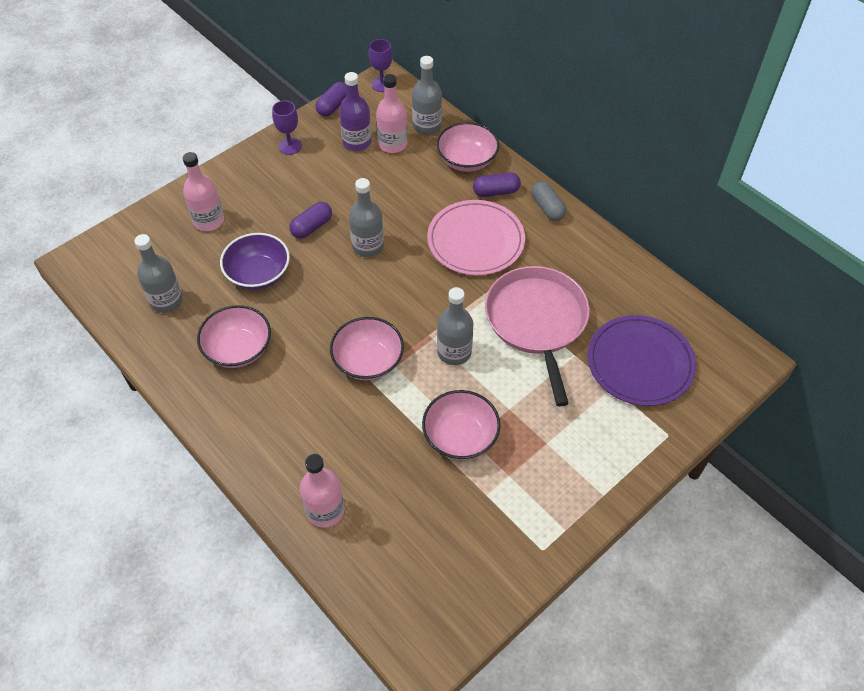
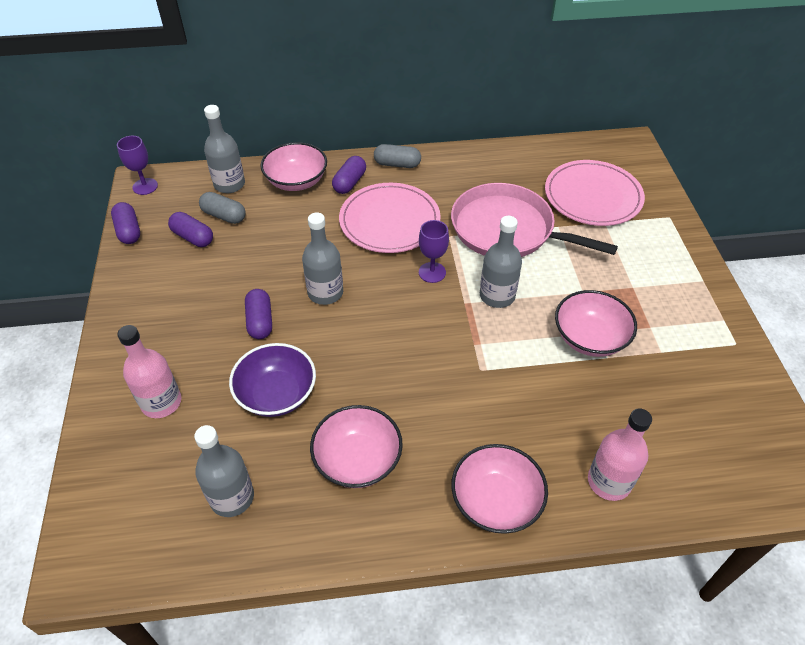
camera: 55 degrees left, 5 degrees down
purple goblet [272,100,302,155] -> purple goblet moved to [419,220,449,283]
pink bowl [330,317,404,380] -> pink bowl moved to [451,444,548,534]
purple bottle [339,72,372,151] -> purple capsule [168,212,213,247]
pink bottle [376,74,407,153] -> grey capsule [199,192,246,224]
purple plate [587,315,696,406] -> pink plate [545,160,645,226]

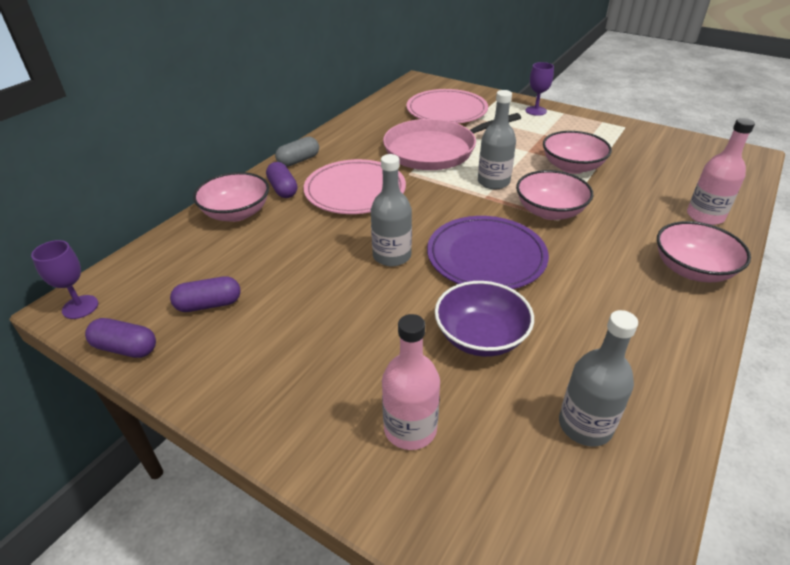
camera: 50 degrees left, 10 degrees down
grey capsule [199,192,246,224] -> none
grey bottle [204,105,245,193] -> none
purple capsule [245,289,272,339] -> none
pink bowl [310,405,403,488] -> pink bowl moved to [516,170,593,220]
purple goblet [419,220,449,283] -> purple goblet moved to [526,62,554,116]
none -> purple plate [427,216,549,289]

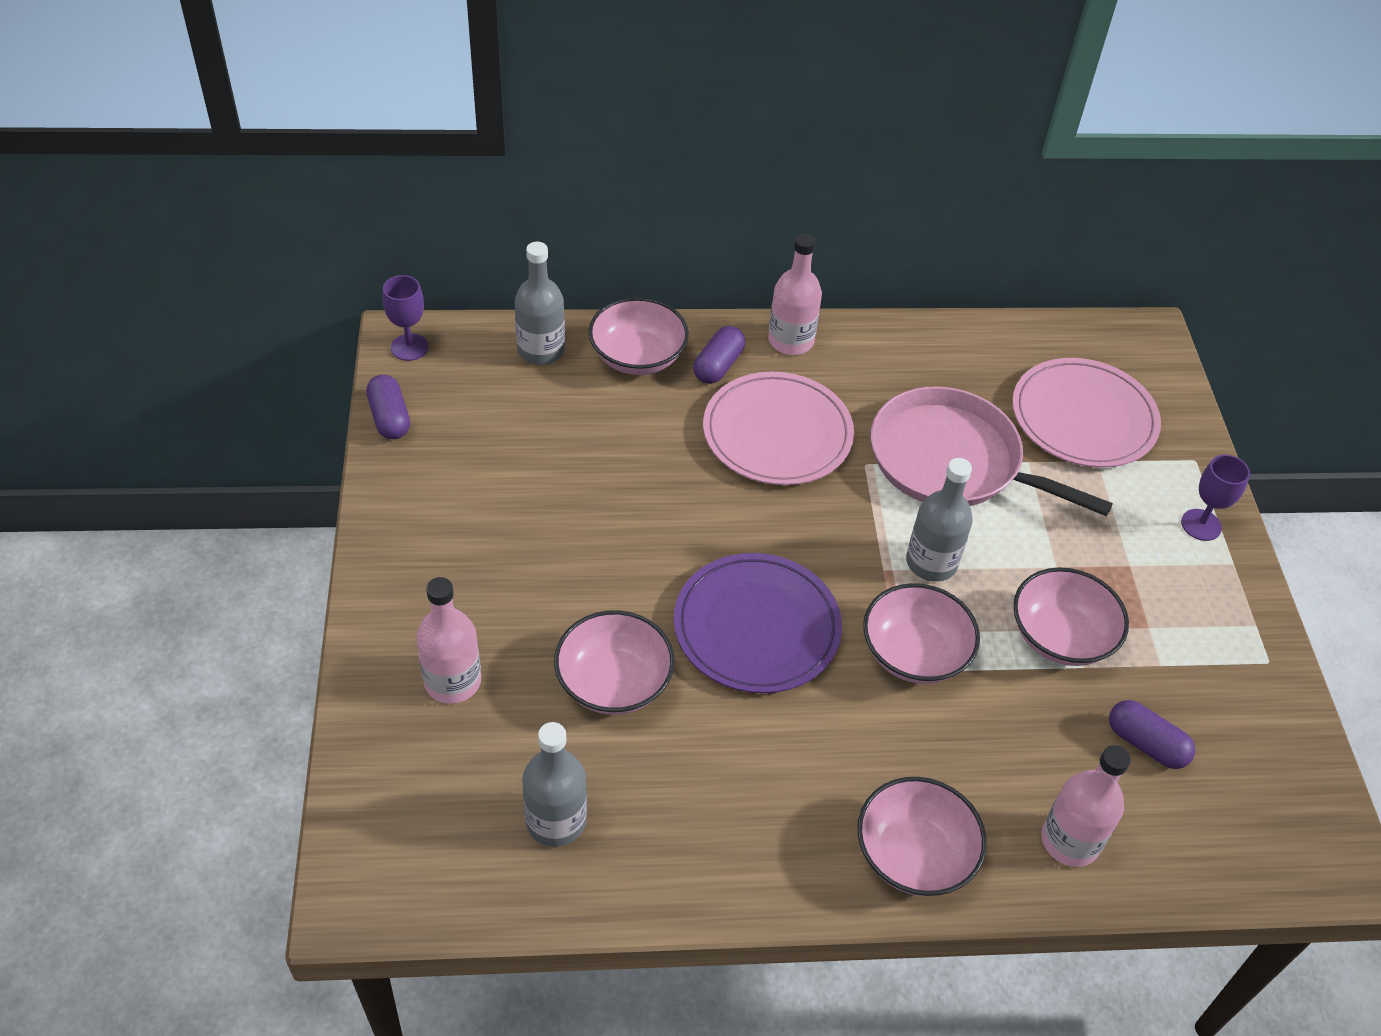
camera: 50 degrees right, 10 degrees up
purple capsule [170,276,240,312] -> purple capsule moved to [1109,700,1195,769]
grey capsule [275,137,319,167] -> pink bottle [768,233,822,355]
grey bottle [371,154,412,267] -> grey bottle moved to [515,242,565,365]
purple bowl [435,281,534,357] -> pink bowl [554,610,675,715]

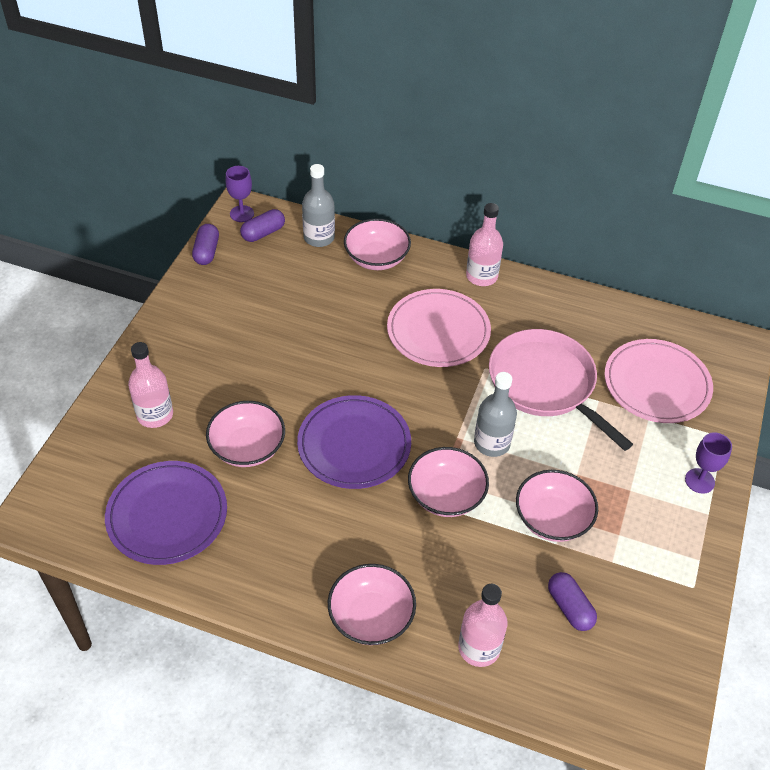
camera: 25 degrees right, 0 degrees up
grey bottle [522,722,587,847] -> purple plate [105,461,227,565]
purple capsule [693,326,745,384] -> purple capsule moved to [240,209,285,242]

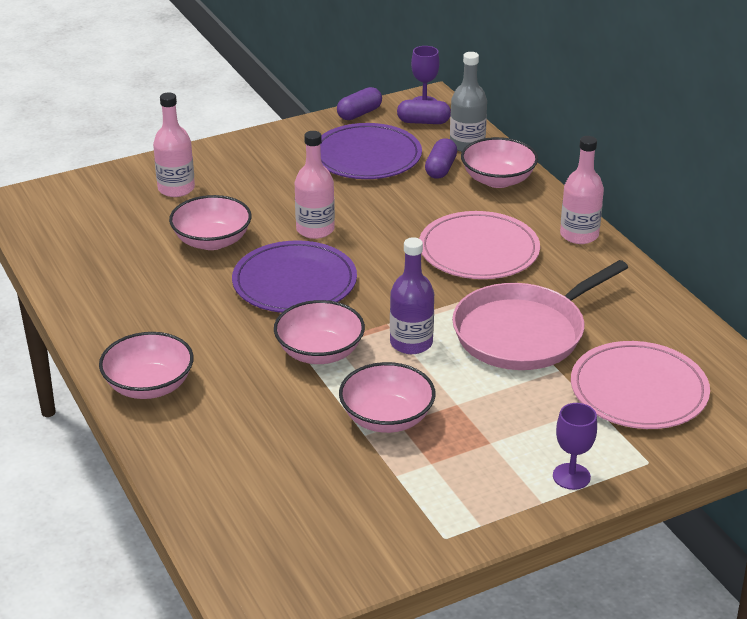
camera: 45 degrees right, 15 degrees down
purple plate [105,461,227,565] -> purple plate moved to [320,123,422,179]
pink bottle [458,584,508,667] -> pink bottle moved to [295,131,335,239]
grey bottle [474,372,517,457] -> purple bottle [390,237,434,354]
pink pan [489,329,633,451] -> pink pan turned 135 degrees counterclockwise [452,260,628,370]
purple capsule [548,572,597,631] -> purple capsule moved to [425,138,457,179]

